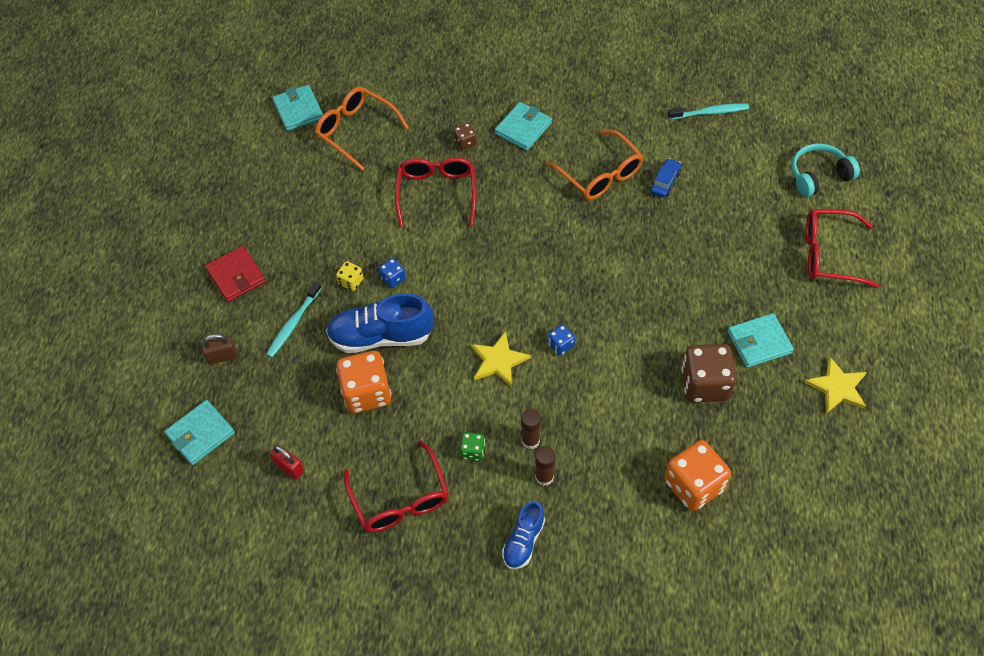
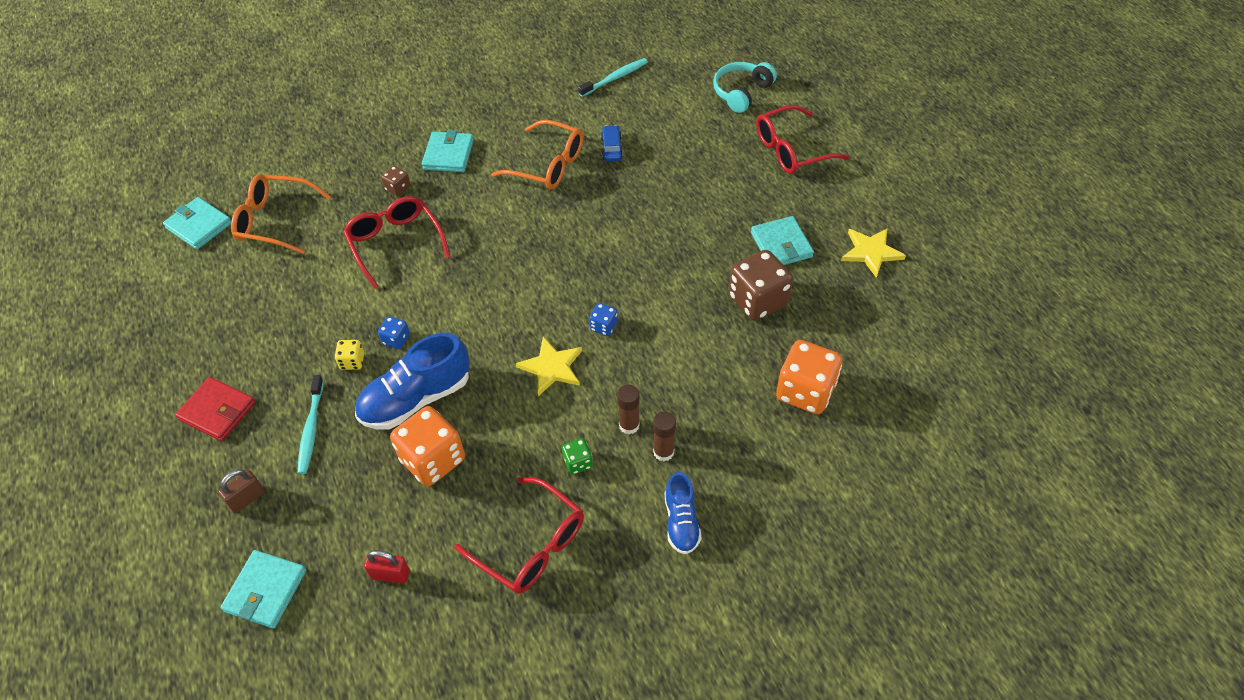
camera: 30 degrees left, 5 degrees down
turquoise wallet [728,313,794,368] -> turquoise wallet turned 60 degrees counterclockwise [751,216,814,265]

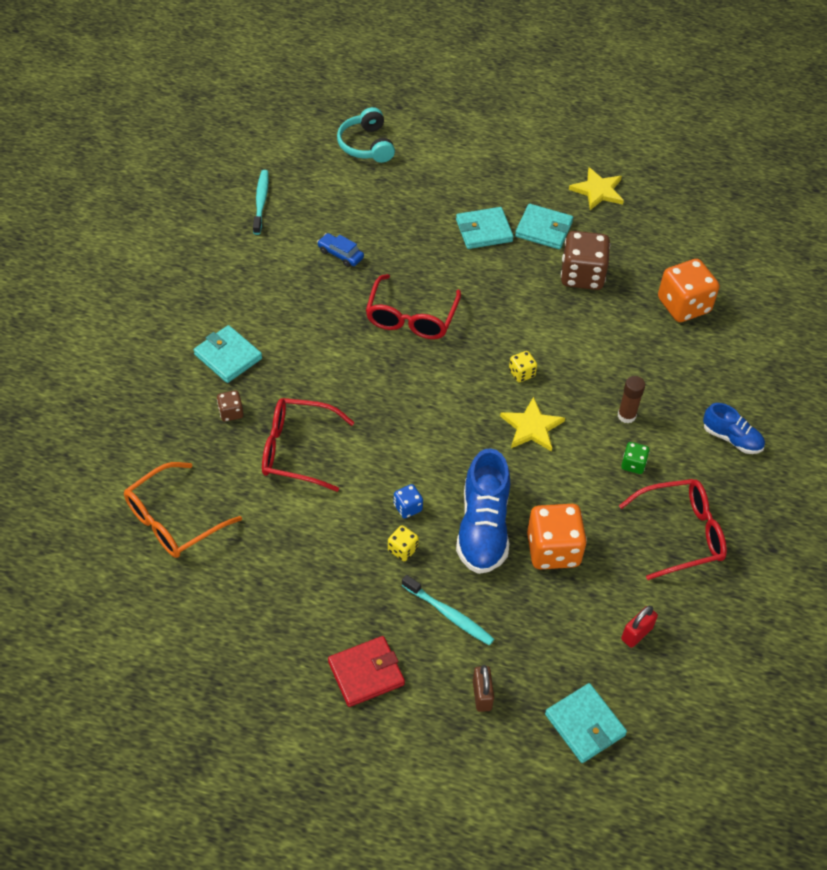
camera: 55 degrees left, 0 degrees up
turquoise wallet [163,197,231,249] -> turquoise wallet moved to [456,207,514,249]
orange glasses [491,120,583,189] -> none
blue dice [589,303,618,336] -> yellow dice [509,351,537,382]
brown glue stick [653,412,676,461] -> none
red glasses [756,105,850,174] -> red glasses moved to [366,274,461,339]

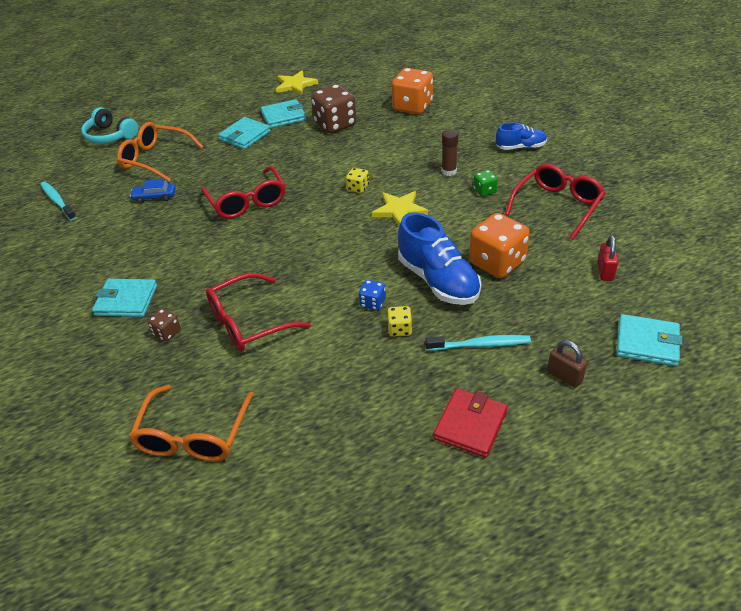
camera: 35 degrees left, 10 degrees down
none -> orange glasses [117,122,203,182]

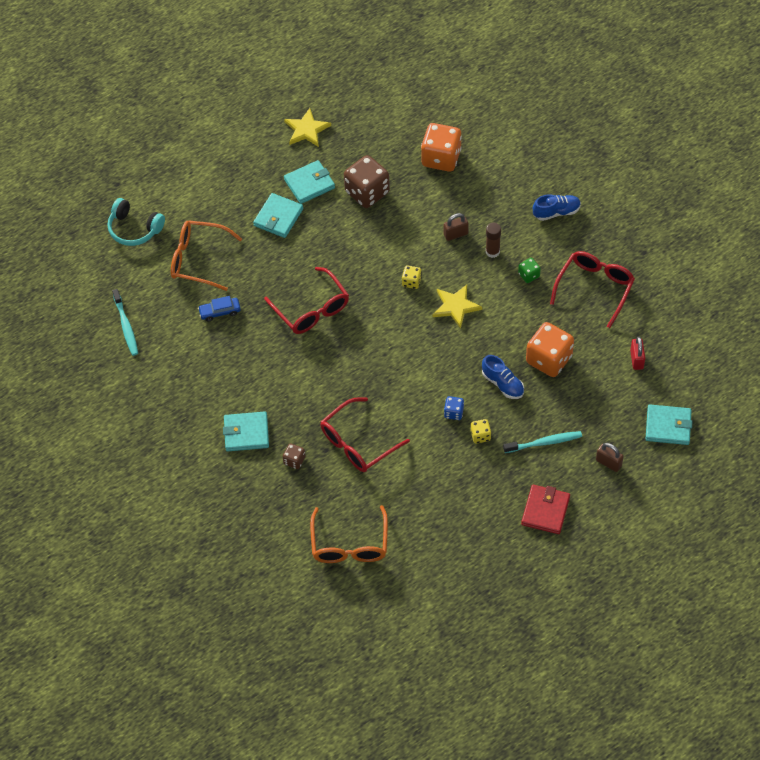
camera: 10 degrees left, 15 degrees up
turquoise toothbrush [40,182,76,221] -> turquoise toothbrush turned 150 degrees counterclockwise [112,289,138,356]
blue shoe [398,213,481,305] -> blue shoe [482,355,524,399], size x0.58
none -> brown padlock [444,213,469,241]

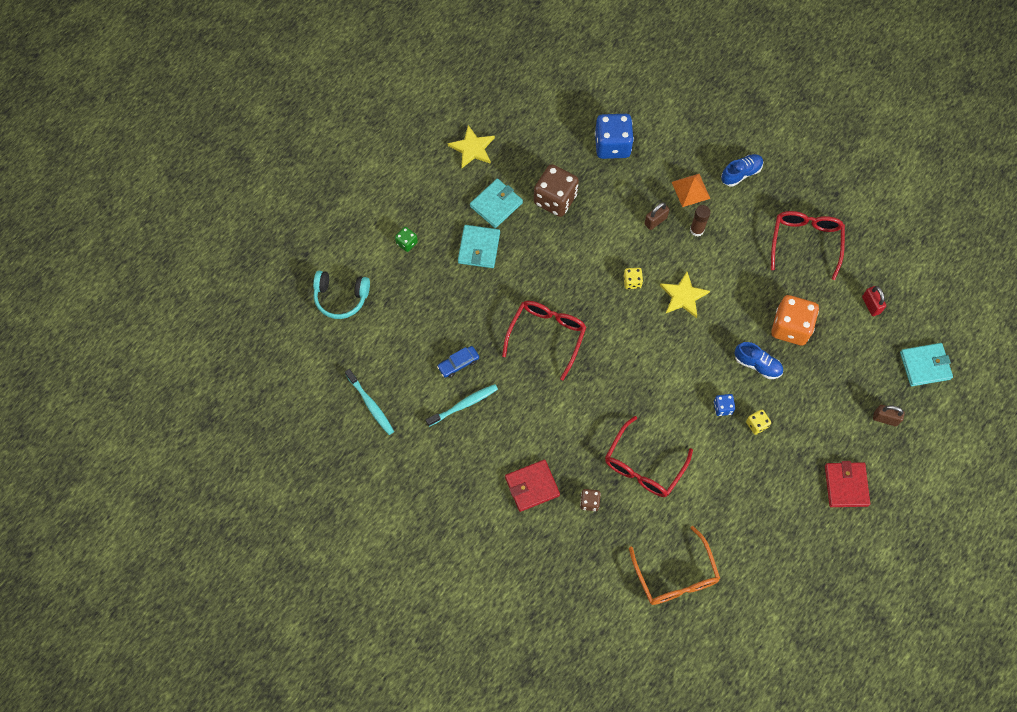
camera: 20 degrees left, 10 degrees up
orange glasses [171,220,242,291] -> none
turquoise wallet [223,411,269,451] -> red wallet [505,460,560,512]
red glasses [264,267,349,334] -> red glasses turned 105 degrees counterclockwise [502,301,586,380]
orange dice [421,123,462,172] -> blue dice [595,114,634,159]
turquoise toothbrush [503,431,582,453] -> turquoise toothbrush moved to [426,384,498,427]
green dice [518,258,541,283] -> green dice moved to [395,227,418,252]
none -> orange pyramid [672,174,710,207]

